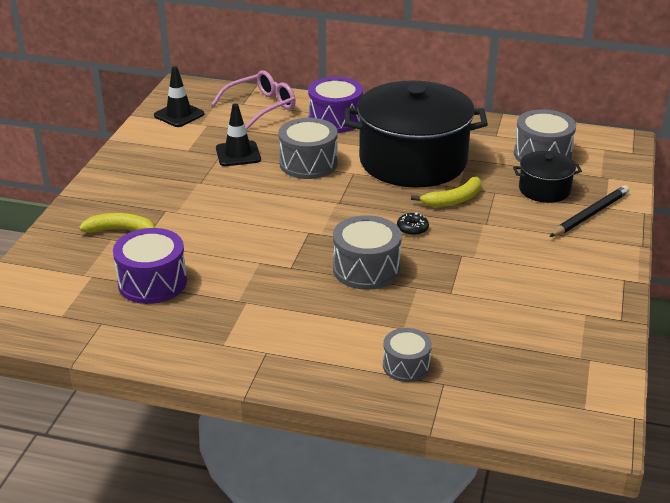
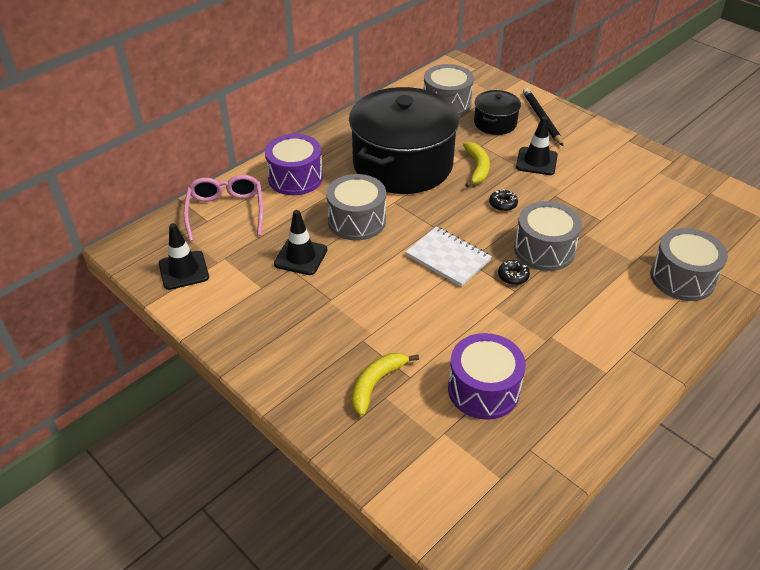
camera: 60 degrees left, 10 degrees up
grey drum [383,328,432,382] -> grey drum [650,228,728,301], size x1.60
none -> white notebook [406,226,492,287]
none -> black donut [498,260,530,285]
none -> black traffic cone [516,116,558,175]

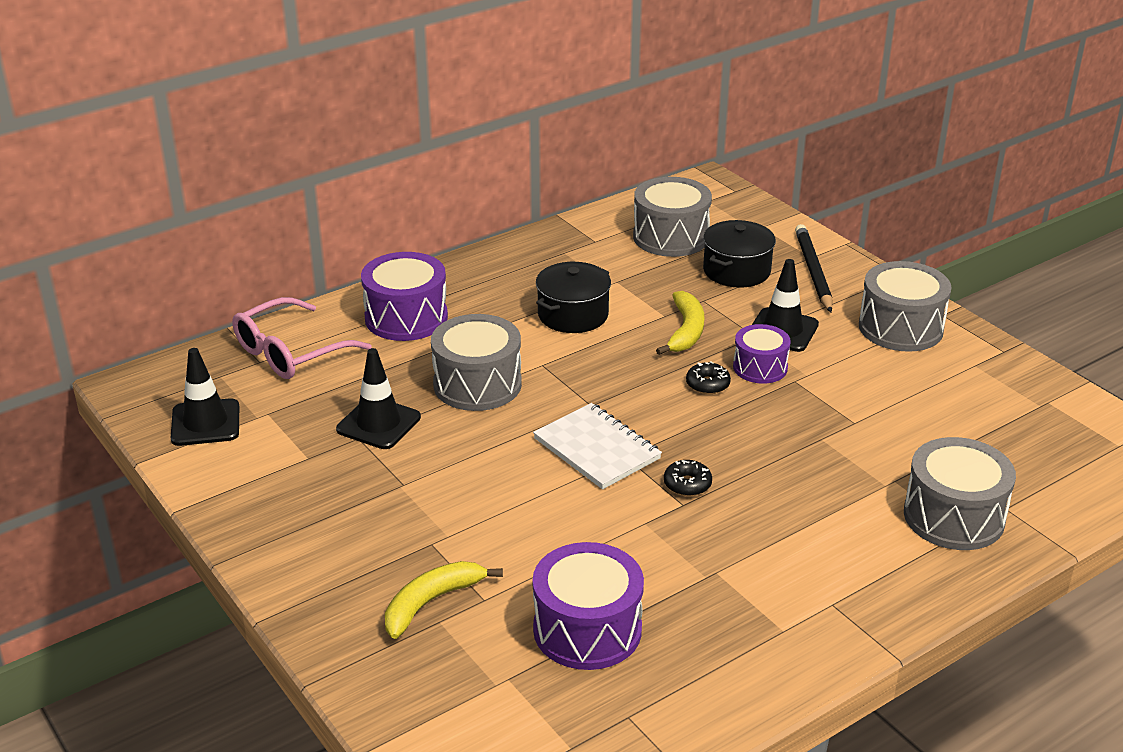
camera: 10 degrees right, 10 degrees down
pink glasses [184,175,263,242] -> pink glasses turned 135 degrees counterclockwise [232,297,372,379]
black pot [349,87,459,194] -> black pot [536,262,611,333], size x0.46
grey drum [514,201,582,271] -> grey drum moved to [859,261,952,352]
none -> purple drum [733,324,791,384]

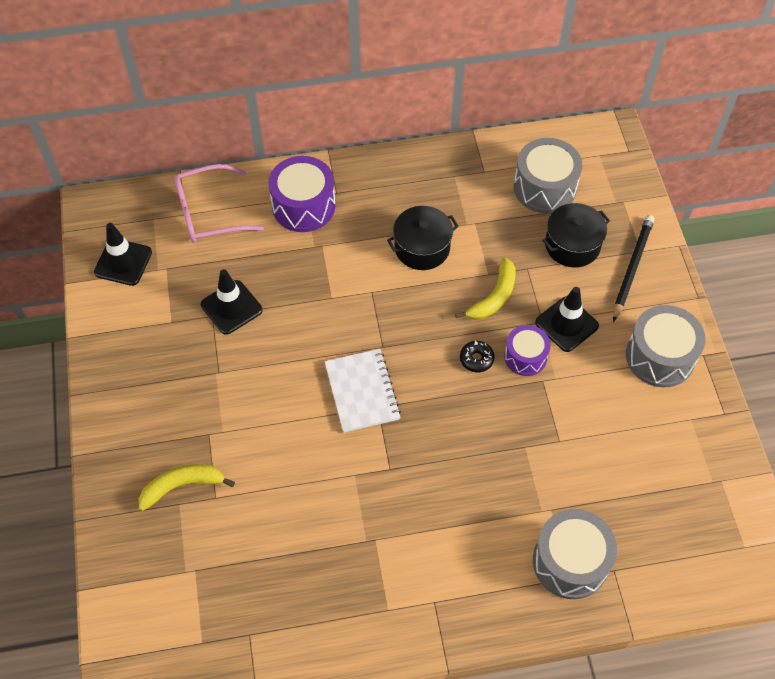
camera: 25 degrees right, 25 degrees up
grey drum [431,314,522,411] -> none
purple drum [533,542,644,670] -> none
black donut [664,460,712,496] -> none

